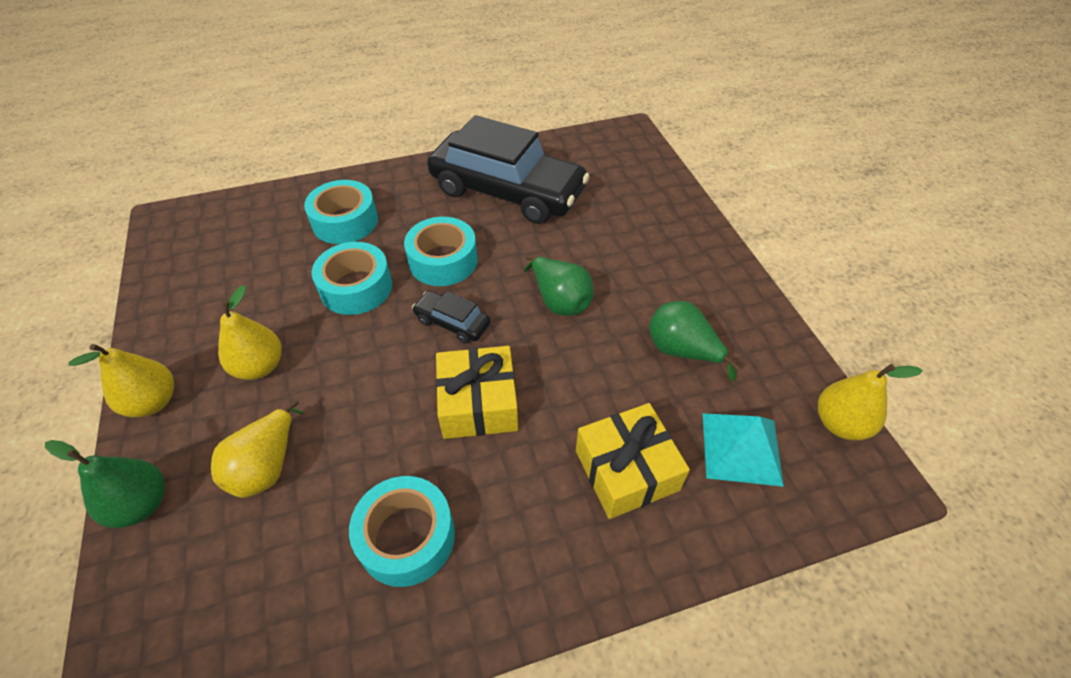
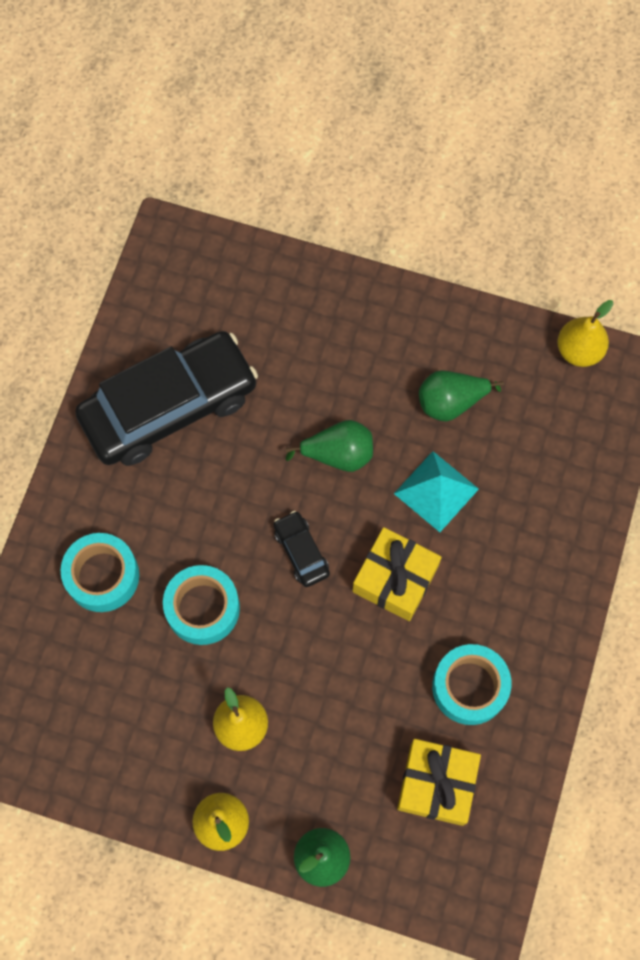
camera: 55 degrees left, 20 degrees up
yellow pear [211,400,304,498] -> none
turquoise tape [404,217,478,286] -> none
black car [412,291,491,344] -> black car turned 90 degrees clockwise [274,511,330,587]
yellow gift [576,403,690,519] -> yellow gift moved to [397,739,481,826]
turquoise pyramid [702,413,784,487] -> turquoise pyramid moved to [394,451,479,532]

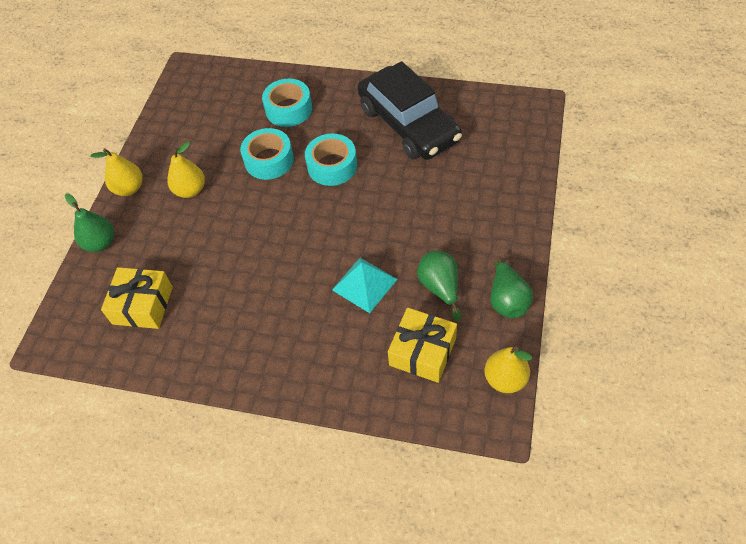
camera: 90 degrees right, 15 degrees down
black car [274,511,330,587] -> none
green pear [285,420,373,472] -> green pear moved to [490,256,533,318]
yellow gift [352,527,442,621] -> yellow gift moved to [388,308,457,383]
turquoise tape [432,644,511,725] -> turquoise tape moved to [305,134,357,186]

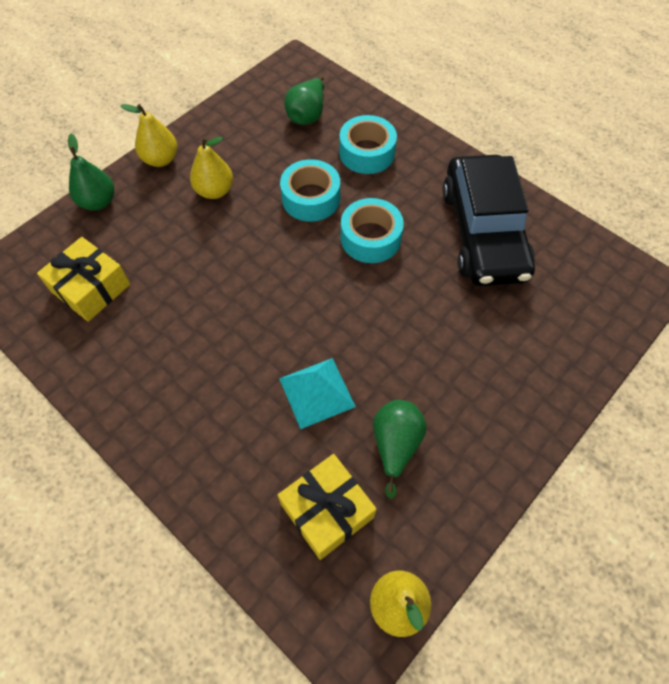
camera: 25 degrees right, 5 degrees up
green pear [490,256,533,318] -> green pear moved to [284,76,324,125]

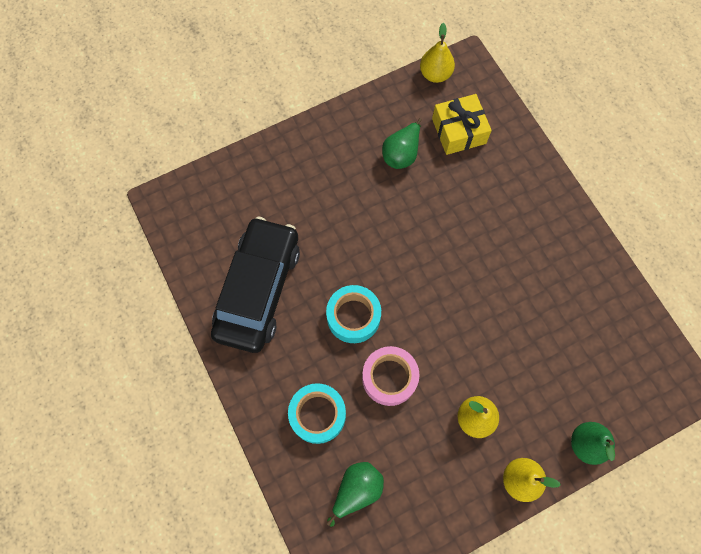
camera: 160 degrees left, 10 degrees up
yellow gift [37,237,130,322] -> none
turquoise pyramid [279,358,356,429] -> none
turquoise tape [280,159,340,222] -> pink tape [362,346,419,406]

